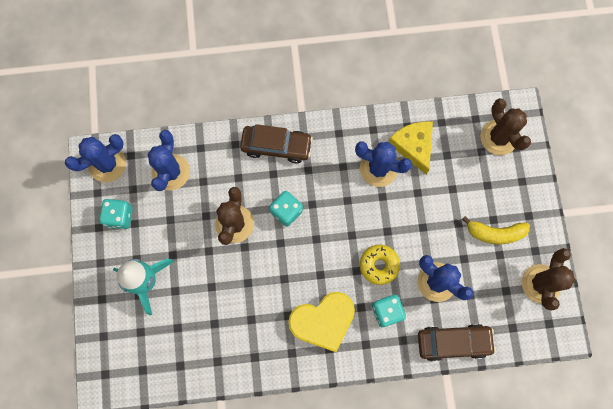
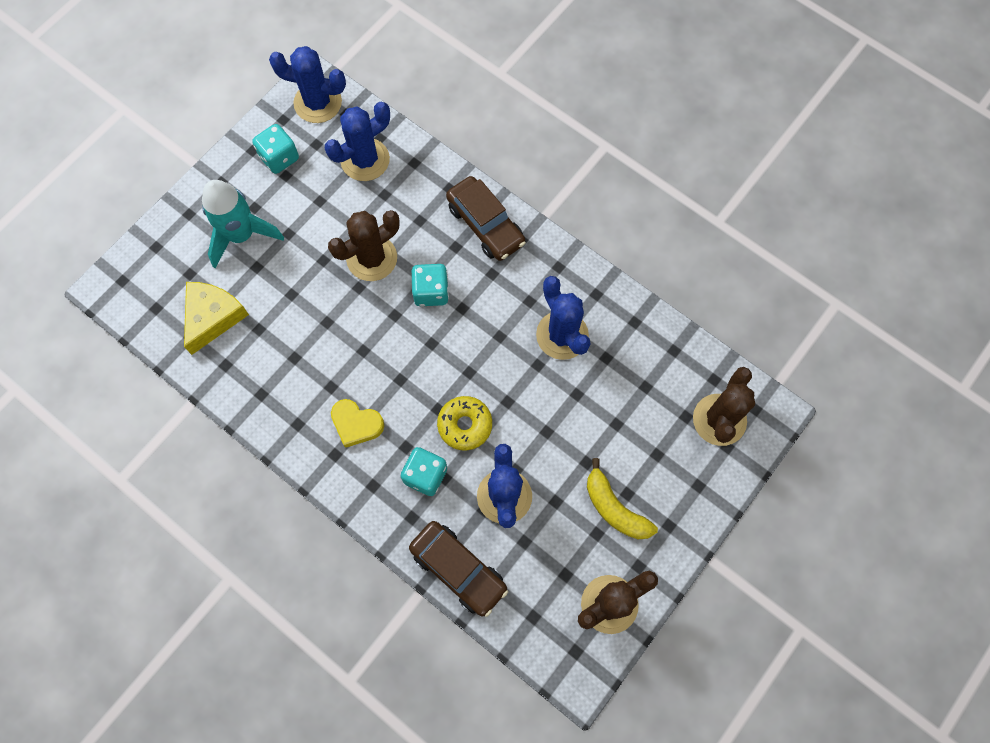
camera: 45 degrees right, 5 degrees down
yellow heart [288,292,355,352] -> yellow heart [331,399,384,448], size x0.60
yellow cheese [388,121,433,174] -> yellow cheese moved to [184,282,249,355]

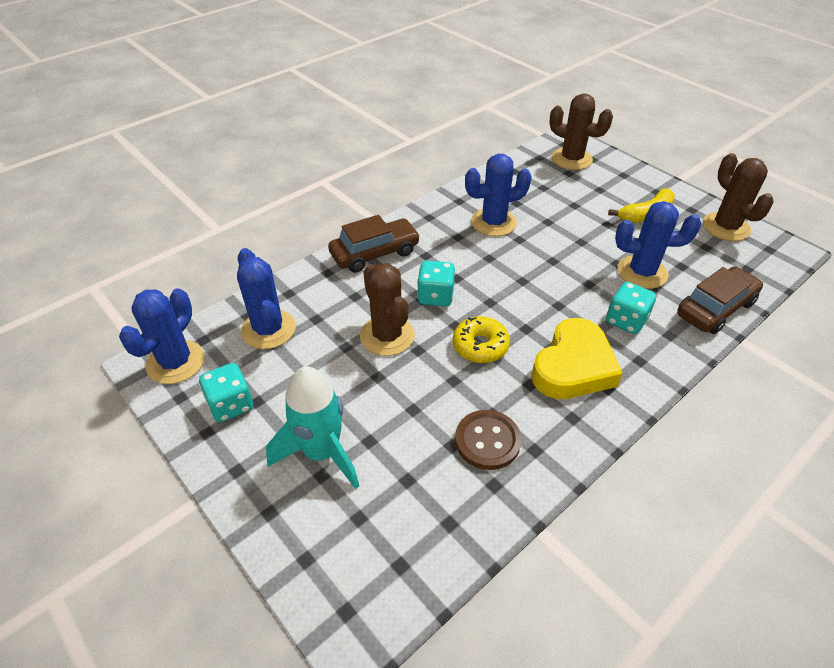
camera: 80 degrees left, 25 degrees down
yellow cheese [184,282,249,355] -> none
yellow heart [331,399,384,448] -> yellow heart [531,318,623,399], size x1.67
yellow donut [437,396,492,450] -> yellow donut moved to [453,317,510,363]
none -> brown button [455,410,521,470]

